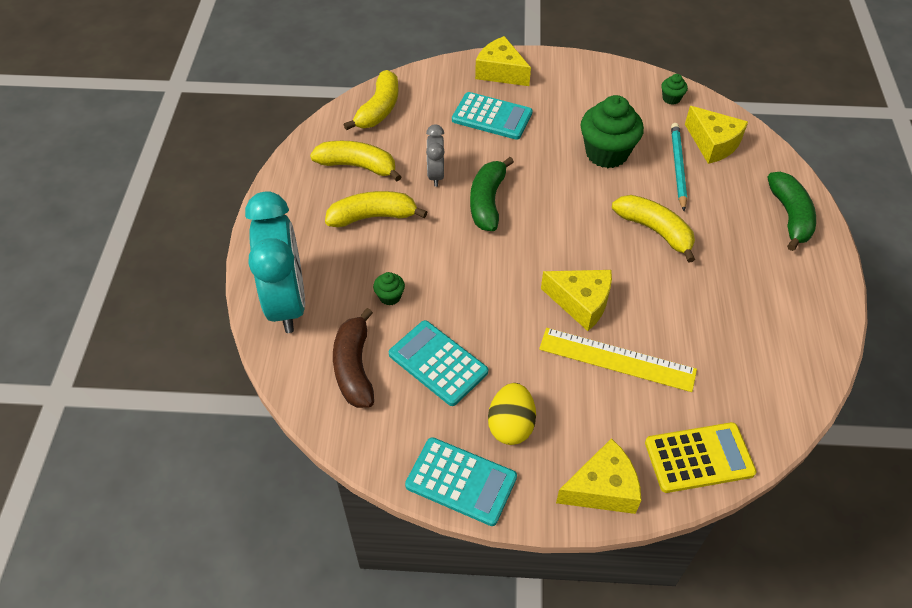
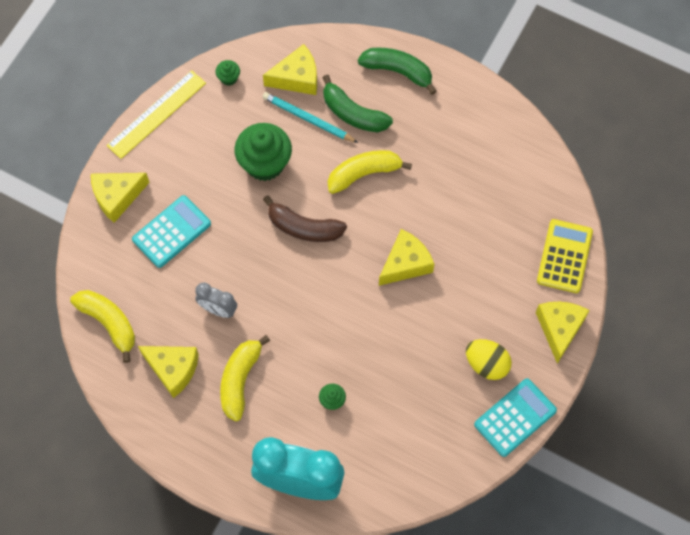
camera: 65 degrees left, 15 degrees up
yellow banana [310,141,402,181] -> yellow cheese [138,346,199,398]
brown banana [333,308,374,408] -> brown banana moved to [263,195,347,242]
turquoise calculator [389,320,488,406] -> none
green banana [470,157,514,231] -> green banana moved to [322,75,393,132]
yellow ruler [539,328,697,392] -> yellow ruler moved to [107,70,206,159]

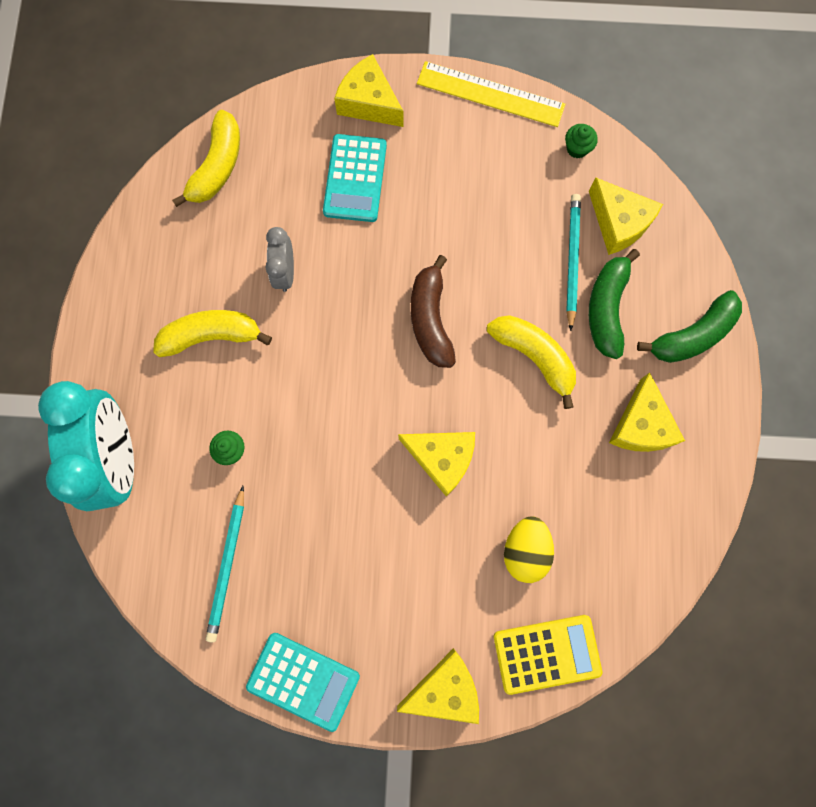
camera: 65 degrees right, 10 degrees up
turquoise calculator [132,195,211,268] -> turquoise calculator turned 75 degrees clockwise [323,134,387,222]
yellow cheese [138,346,199,398] -> yellow cheese moved to [609,372,685,452]
green cupcake [234,123,292,181] -> none
green banana [358,47,437,95] -> green banana turned 60 degrees clockwise [637,290,742,363]
yellow egg [466,339,512,380] -> yellow egg moved to [504,516,554,583]
none -> turquoise pencil [206,486,244,643]

